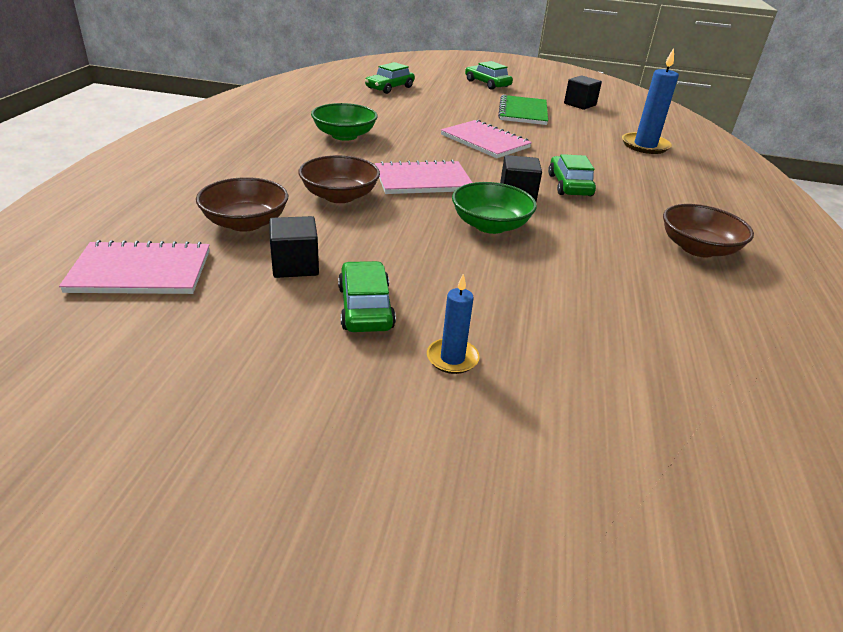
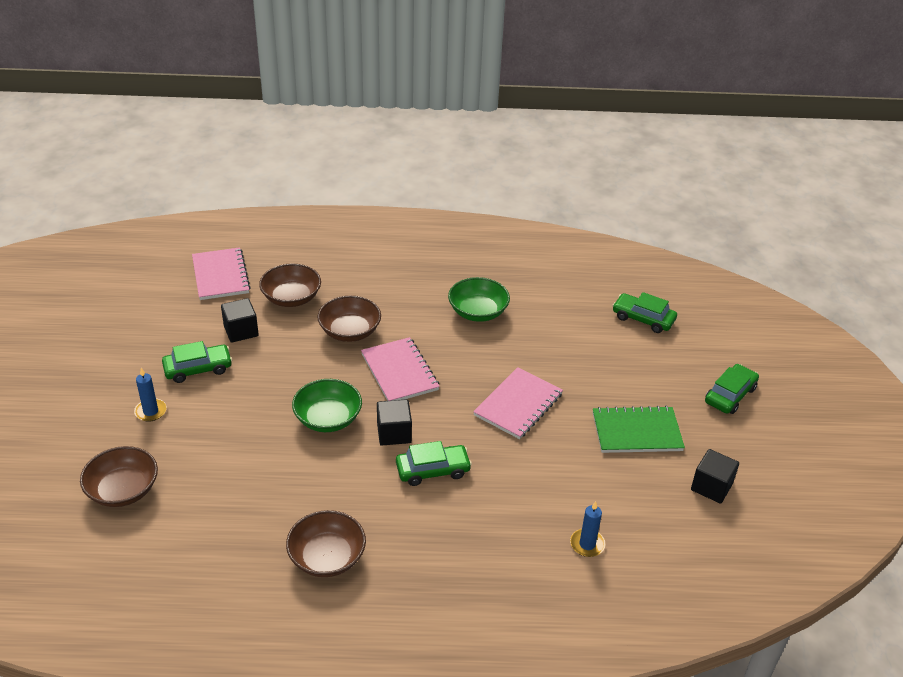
camera: 80 degrees right, 5 degrees up
blue candle [622,48,679,154] -> blue candle [570,501,606,557], size x0.58
none -> brown bowl [80,446,158,507]

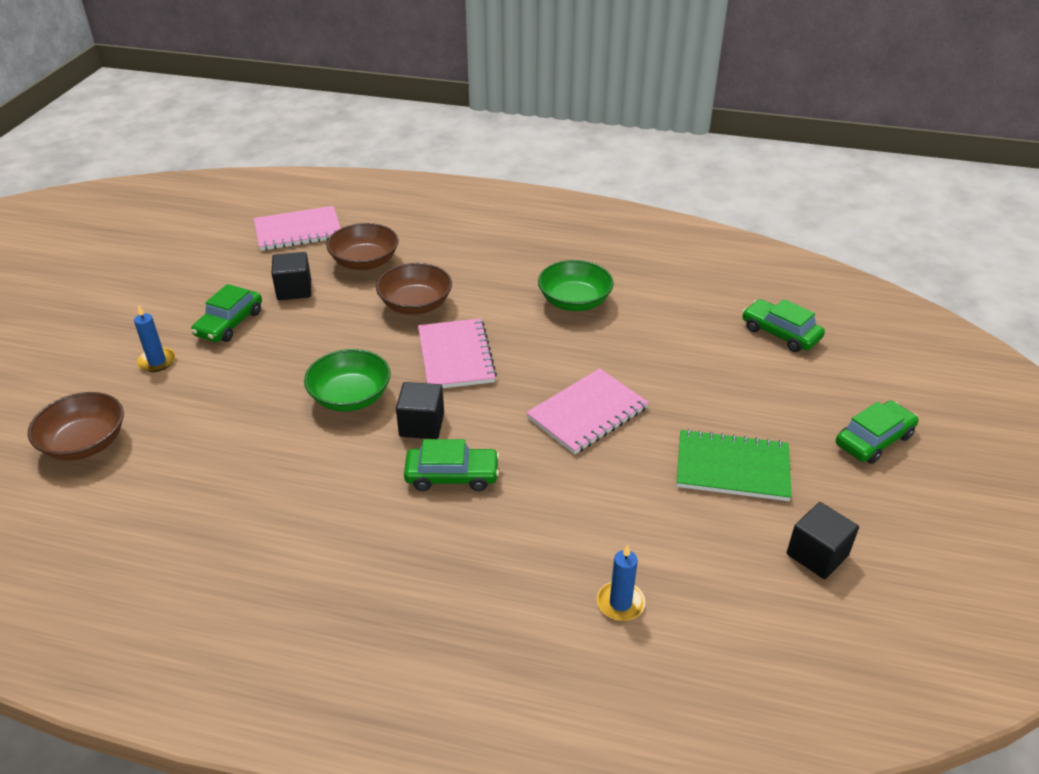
camera: 15 degrees right, 0 degrees up
green car [162,341,232,383] -> green car turned 120 degrees clockwise [191,284,262,342]
pink notebook [192,247,251,300] -> pink notebook turned 75 degrees clockwise [254,206,341,251]
brown bowl [286,510,366,577] -> none

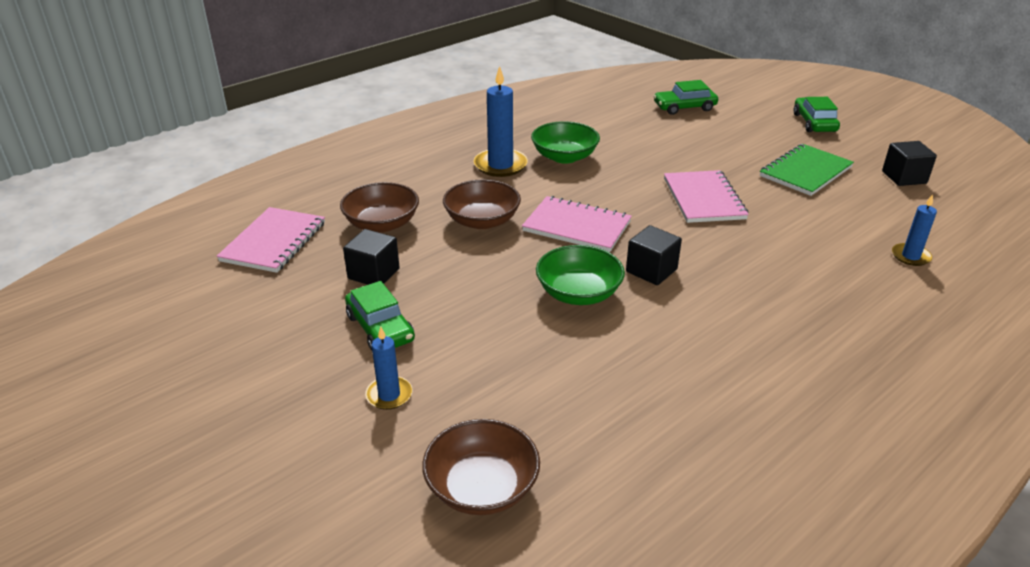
camera: 55 degrees left, 5 degrees down
green car [404,439,500,491] -> none
none -> blue candle [473,66,528,177]

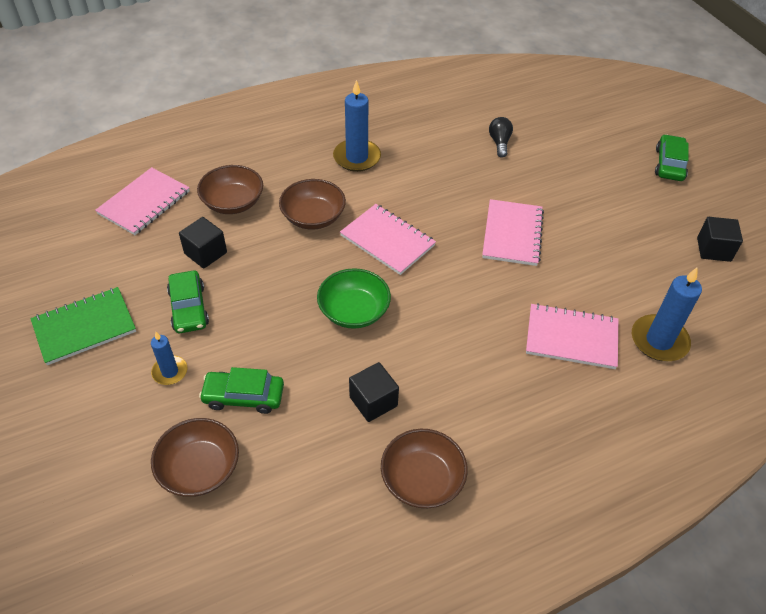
camera: 15 degrees right, 15 degrees up
green bowl [531,121,600,164] -> none
black cube [626,225,682,285] -> black cube moved to [349,362,399,422]
green car [653,80,718,115] -> green car moved to [199,367,284,414]
green notebook [760,144,854,196] -> green notebook moved to [30,287,136,365]
blue candle [892,194,937,266] -> blue candle [632,268,702,361], size x1.71
none -> brown bowl [381,429,468,508]
none -> black light bulb [489,117,513,158]
none -> pink notebook [526,303,618,369]

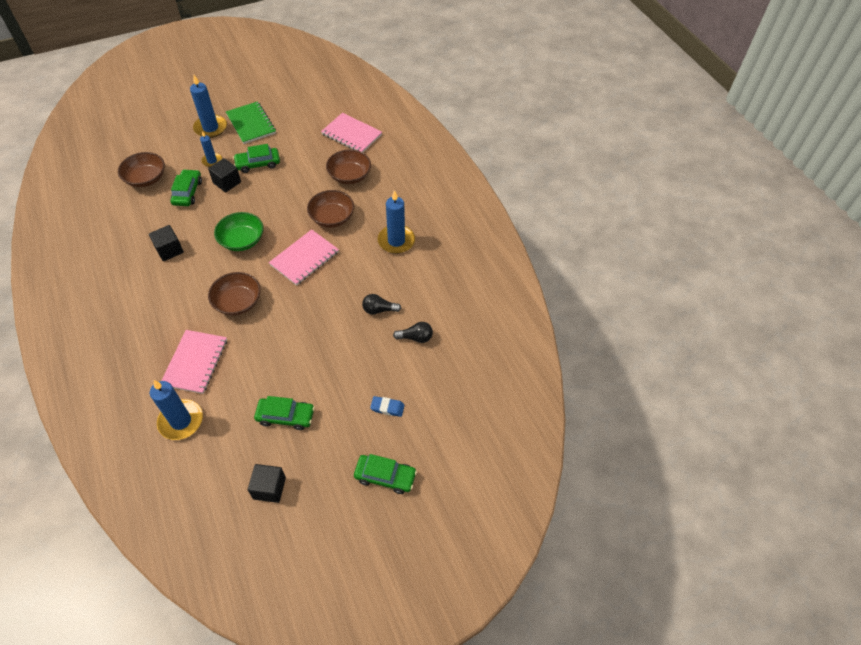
camera: 90 degrees right, 5 degrees up
black cube [179,217,227,269] -> black cube moved to [208,158,241,192]
brown bowl [381,429,468,508] -> brown bowl moved to [208,272,261,315]
pink notebook [482,199,544,266] -> none
none -> blue candle [190,75,227,138]
none -> green car [254,396,315,430]
none -> black light bulb [362,294,401,315]
none -> blue eraser [370,396,405,417]

